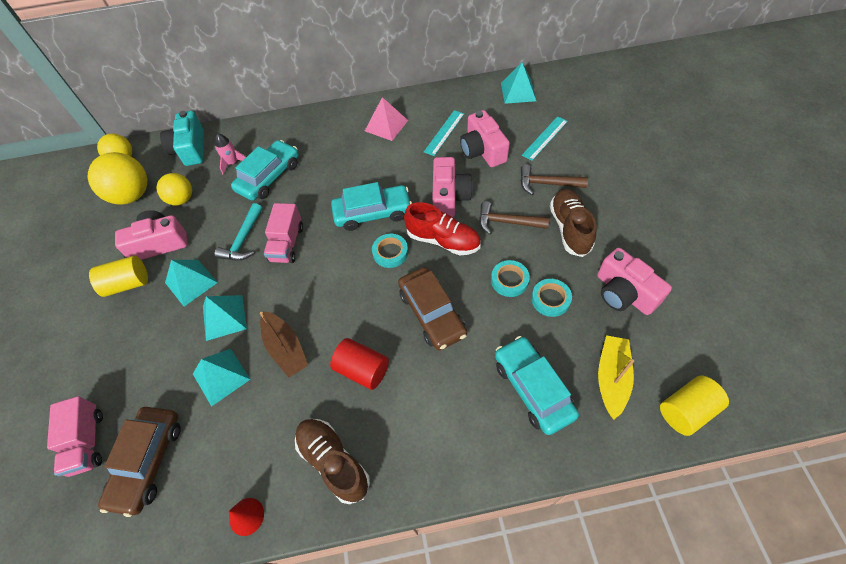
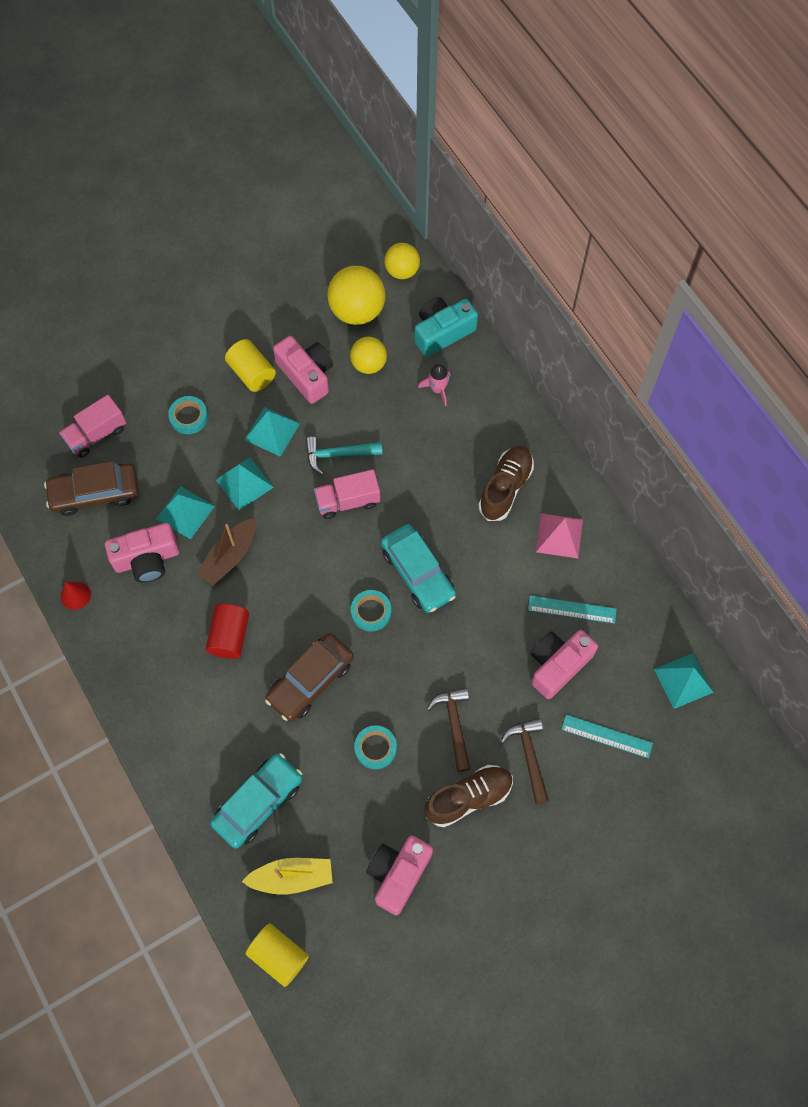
camera: 65 degrees right, 10 degrees up
turquoise car [231,140,299,201] -> none
brown shoe [295,419,370,504] -> brown shoe moved to [478,446,534,521]
red shoe [404,202,481,255] -> none
pink camera [432,157,473,217] -> pink camera moved to [105,523,179,583]
turquoise tape [531,279,572,317] -> turquoise tape moved to [168,396,208,434]

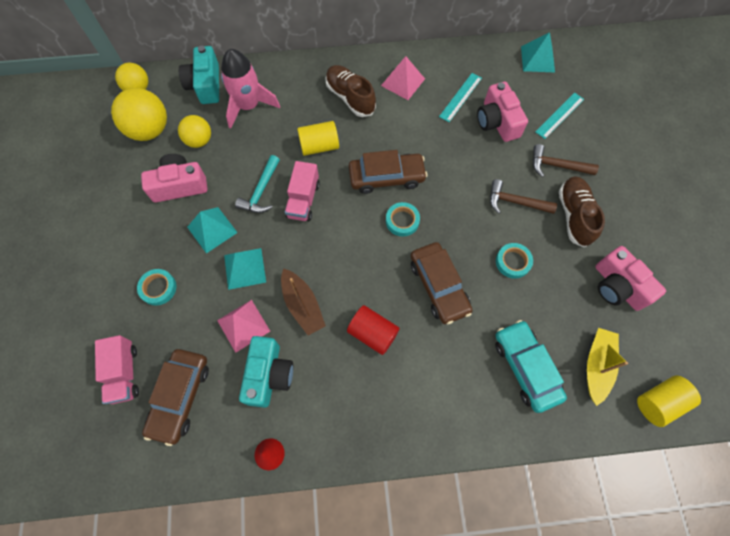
camera: 65 degrees left, 0 degrees up
pink camera [105,523,179,583] -> turquoise camera [239,336,293,408]
turquoise pyramid [156,486,215,540] -> pink pyramid [217,300,270,353]
yellow cylinder [225,339,276,392] -> yellow cylinder moved to [297,121,339,156]
turquoise car [381,524,456,613] -> brown car [349,150,427,194]
pink rocket [418,364,450,406] -> pink rocket [221,49,280,129], size x1.93

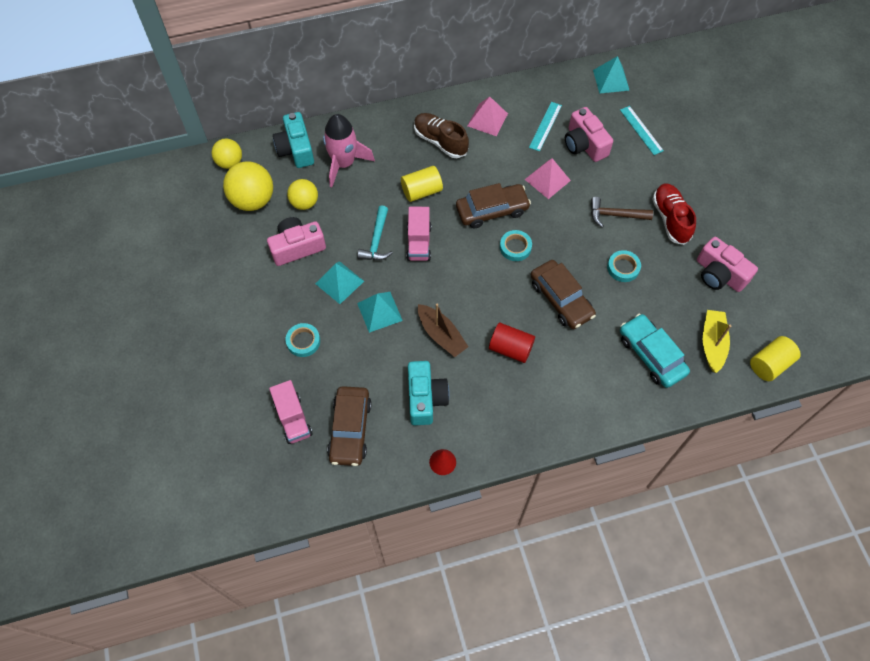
camera: 10 degrees left, 5 degrees down
pink pyramid [217,300,270,353] -> pink pyramid moved to [525,158,571,199]
brown hammer [533,144,599,177] -> none
turquoise ruler [535,93,584,139] -> turquoise ruler turned 60 degrees counterclockwise [620,106,664,155]
brown shoe [559,176,605,248] -> red shoe [652,183,696,245]

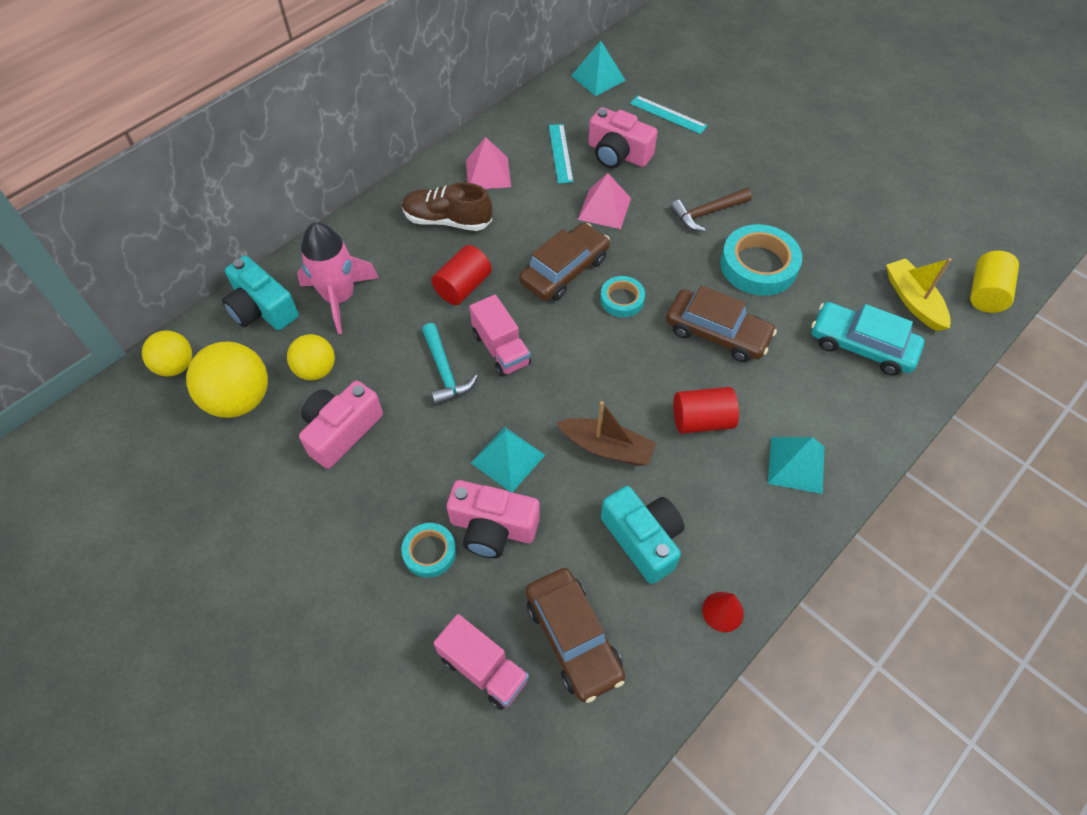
camera: 30 degrees left, 5 degrees down
turquoise pyramid [315,261,364,304] -> turquoise pyramid moved to [768,437,824,494]
yellow cylinder [401,166,443,202] -> red cylinder [431,245,492,305]
turquoise tape [607,250,641,282] -> turquoise tape [720,224,802,296], size x1.79
red shoe [652,183,696,245] -> none
pink camera [697,237,758,292] -> pink camera moved to [447,480,540,558]

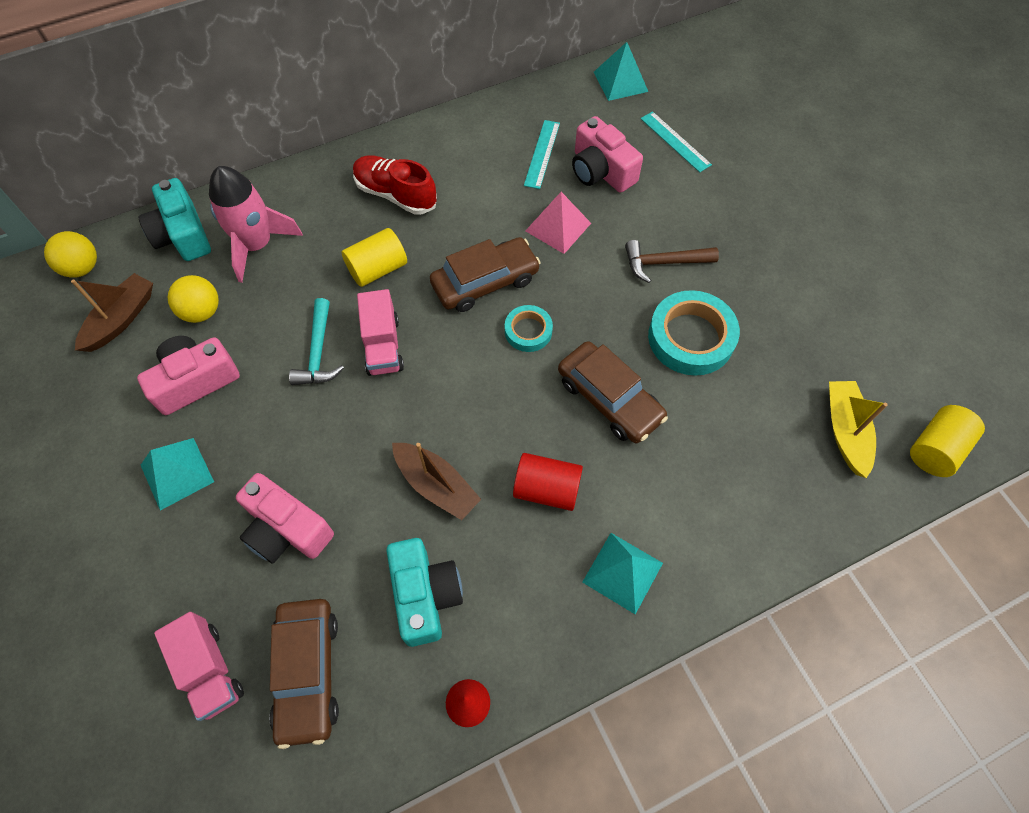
camera: 20 degrees right, 5 degrees up
yellow ball [186,341,268,418] -> brown boat [71,273,153,352]
turquoise tape [401,523,456,578] -> none
brown shoe [402,182,492,231] -> red shoe [353,155,437,215]
red cylinder [431,245,492,305] -> yellow cylinder [342,228,407,287]
pink pyramid [466,137,511,189] -> none
turquoise pyramid [471,427,545,492] -> turquoise pyramid moved to [141,438,214,510]
turquoise car [811,302,925,376] -> none

